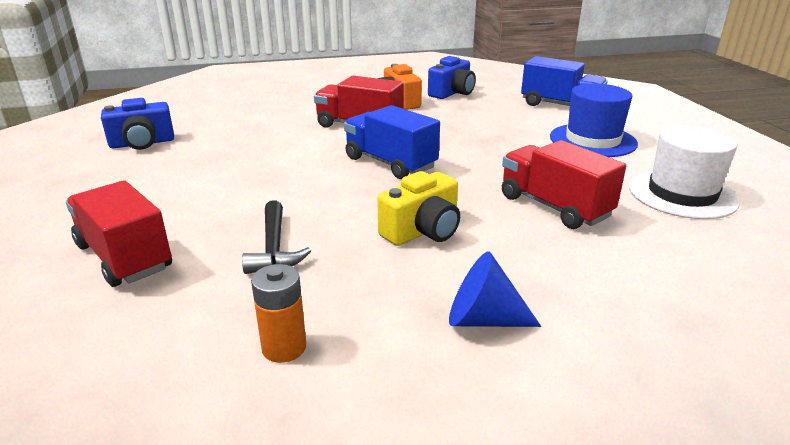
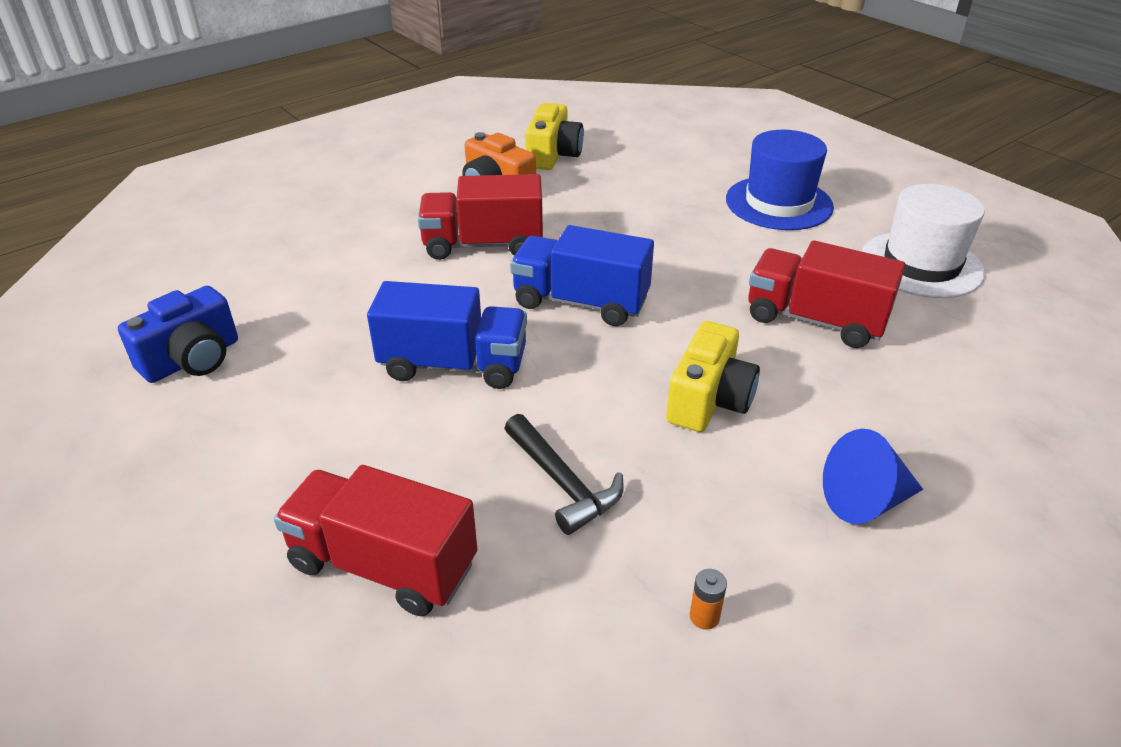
camera: 25 degrees left, 10 degrees up
orange battery [251,264,306,363] -> orange battery [690,569,727,630], size x0.56
blue camera [428,56,476,99] -> yellow camera [525,103,584,170]
blue truck [521,56,608,106] -> blue truck moved to [367,281,527,389]

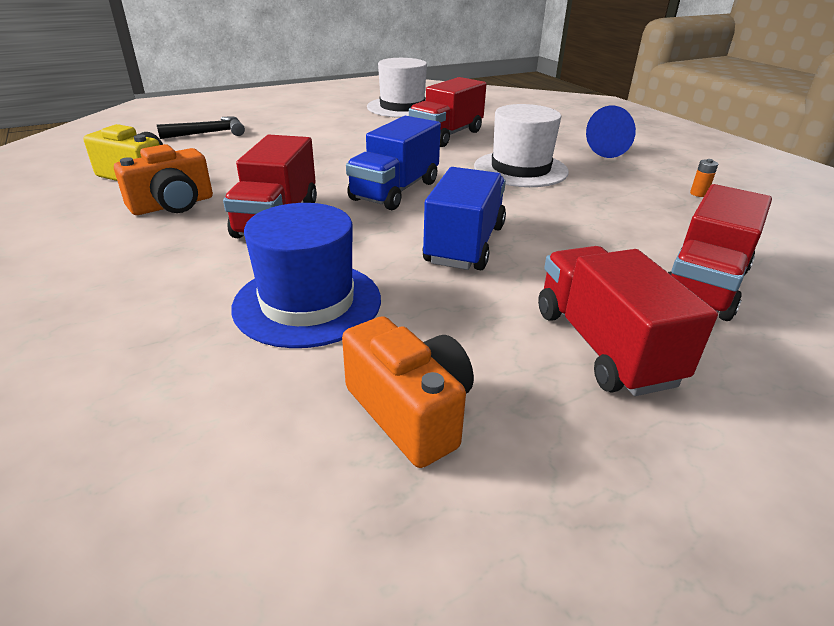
camera: 80 degrees left, 5 degrees down
blue camera [118,286,238,383] -> orange camera [342,316,474,468]
black hammer [504,414,624,535] -> black hammer moved to [157,116,245,139]
yellow camera [666,321,760,432] -> white hat [474,104,569,187]
blue hat [726,130,834,230] -> blue hat moved to [231,203,381,348]
none -> red truck [538,246,718,396]

